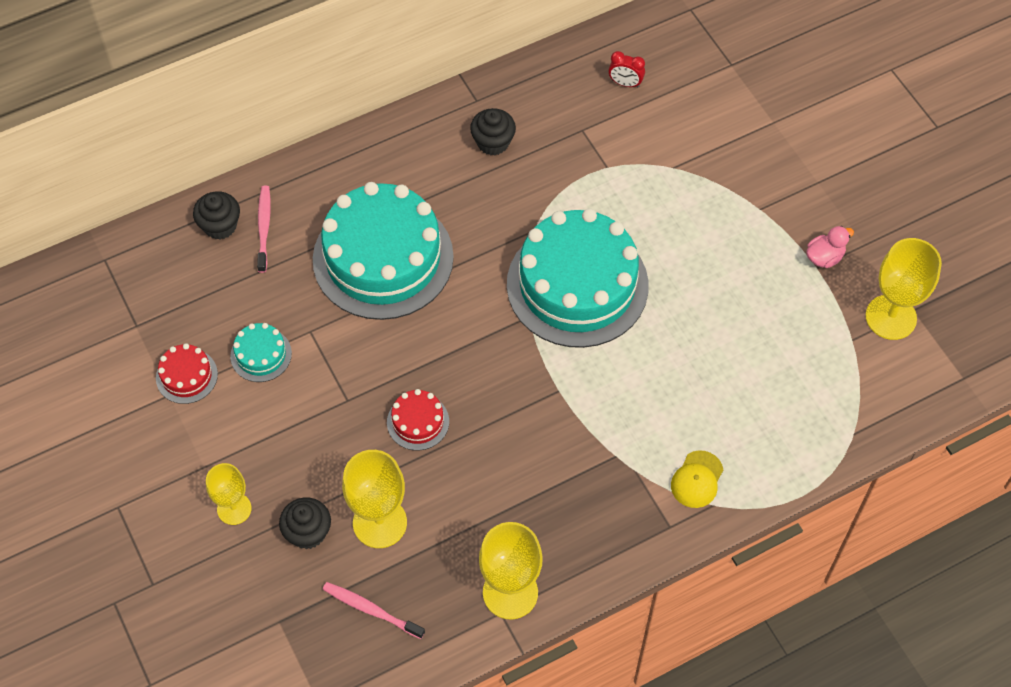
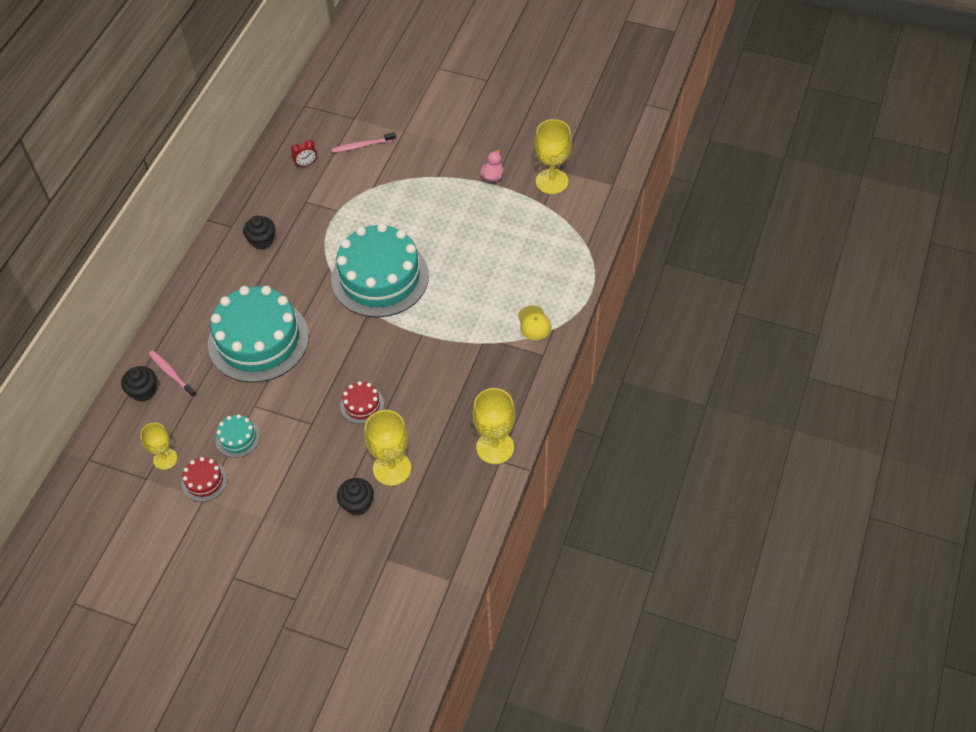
camera: 40 degrees left, 5 degrees down
yellow goblet [206,463,251,525] -> yellow goblet moved to [140,423,178,470]
pink toothbrush [323,582,425,639] -> pink toothbrush moved to [332,132,396,153]

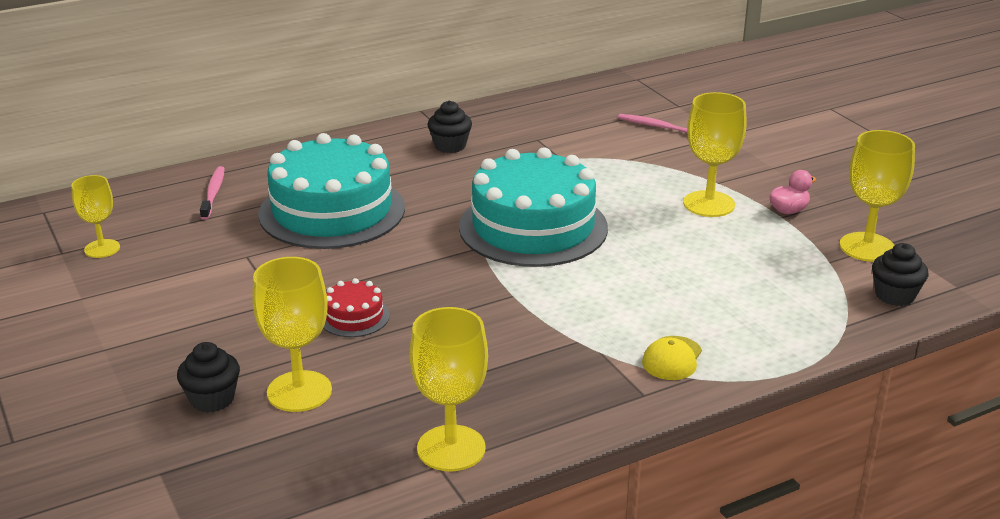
camera: 40 degrees right, 25 degrees down
black cupcake [121,366,156,402] -> black cupcake moved to [872,243,929,306]
red cake [182,457,227,502] -> none
turquoise cake [215,414,260,458] -> none
red clock [291,140,317,167] -> none
none -> yellow goblet [683,92,747,217]

